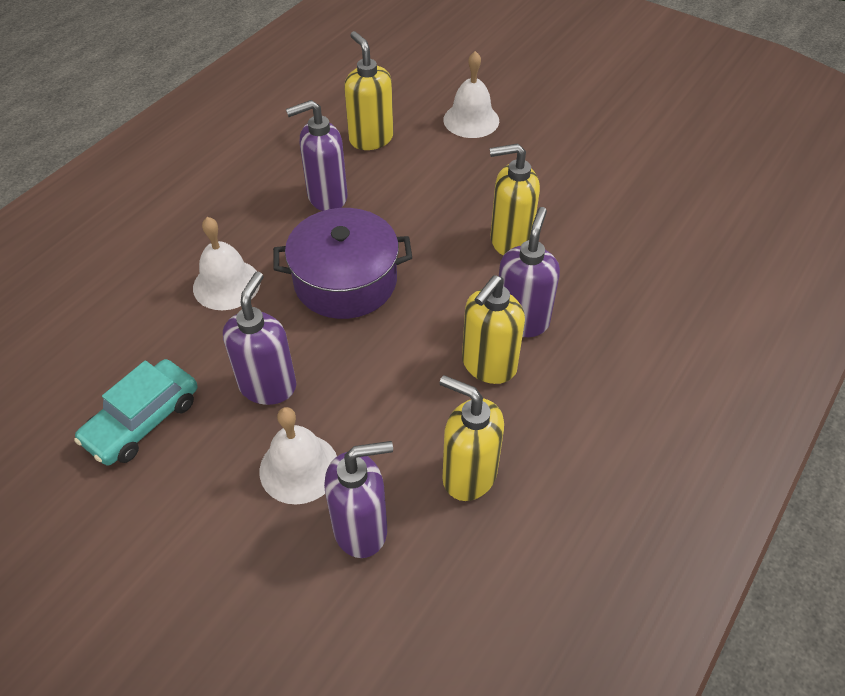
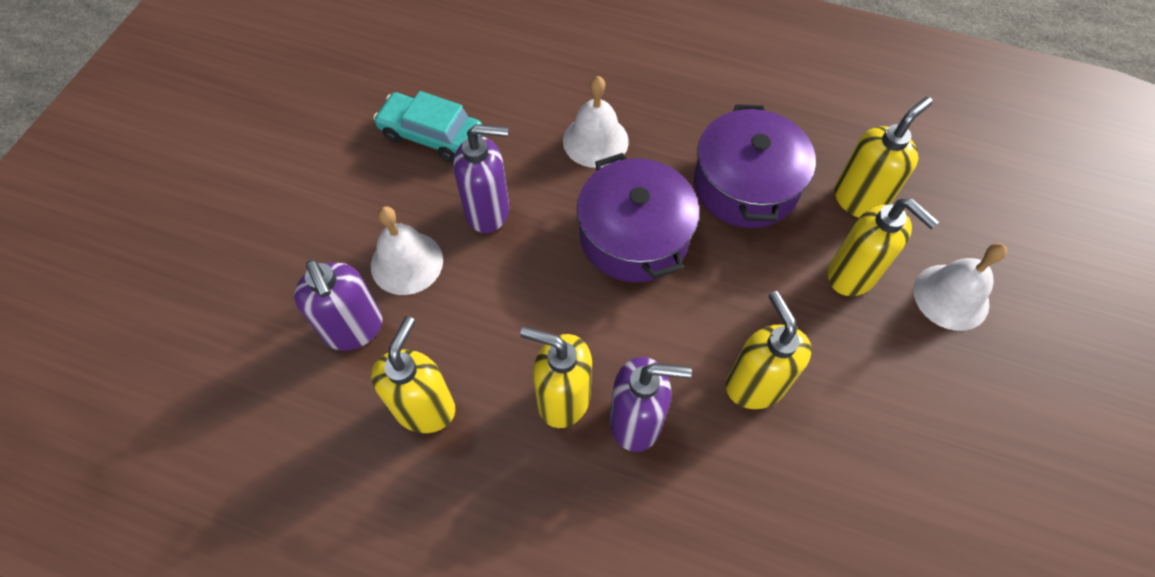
camera: 75 degrees right, 10 degrees up
purple soap dispenser [286,100,348,211] -> purple pot [694,104,816,228]
none -> yellow soap dispenser [828,199,939,296]

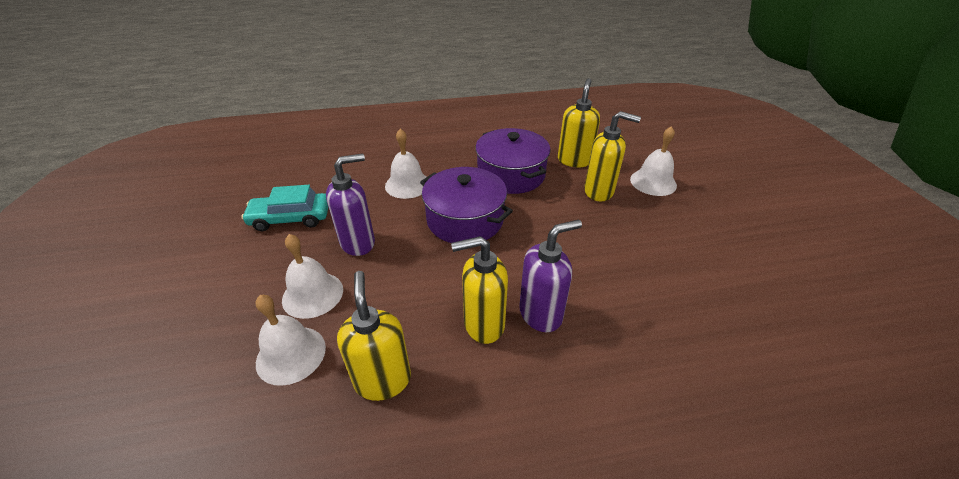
camera: 30 degrees left, 20 degrees down
purple soap dispenser [294,259,382,351] -> white bell [256,295,326,386]
yellow soap dispenser [726,291,812,409] -> none

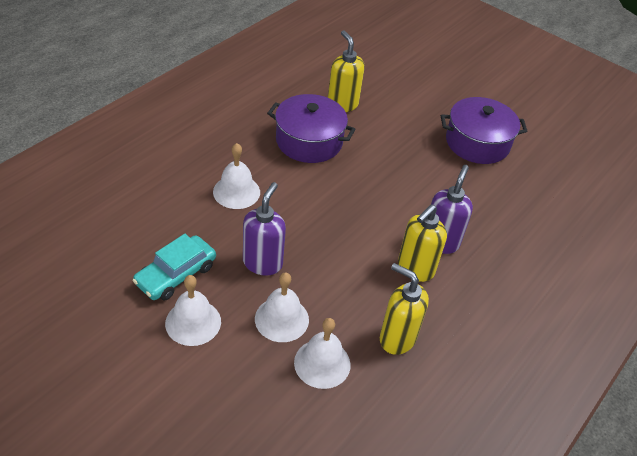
camera: 45 degrees left, 5 degrees up
purple pot [420,167,513,243] -> purple pot moved to [441,97,528,164]
yellow soap dispenser [584,111,641,201] -> none
white bell [630,126,677,196] -> white bell moved to [165,275,221,346]

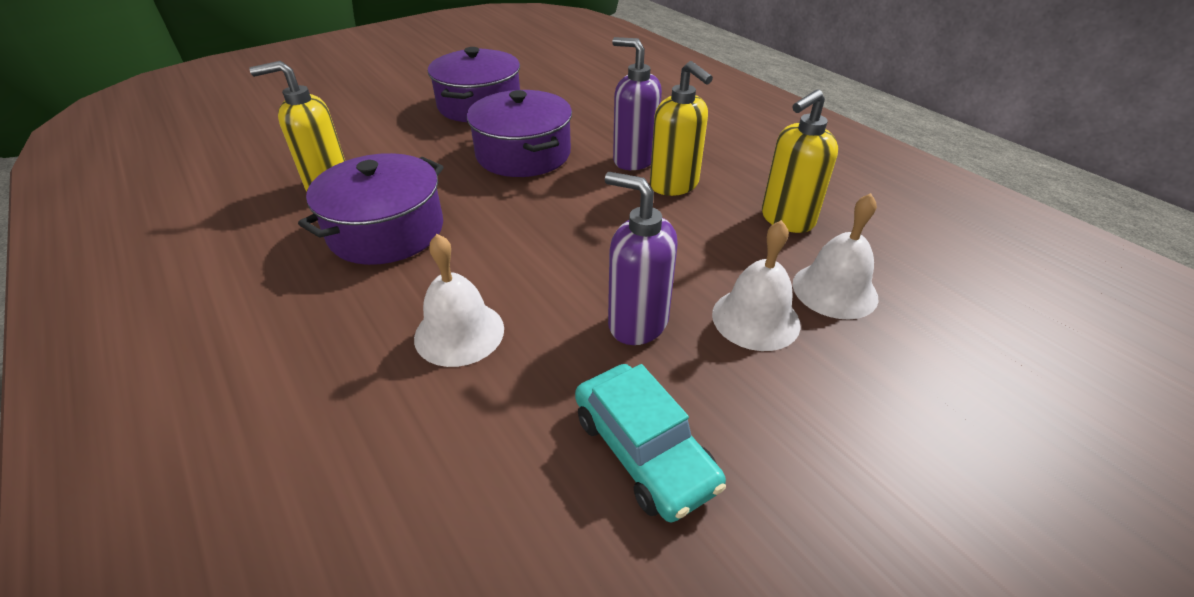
camera: 70 degrees left, 5 degrees down
white bell [165,275,221,346] -> none
none -> purple pot [467,90,572,177]

